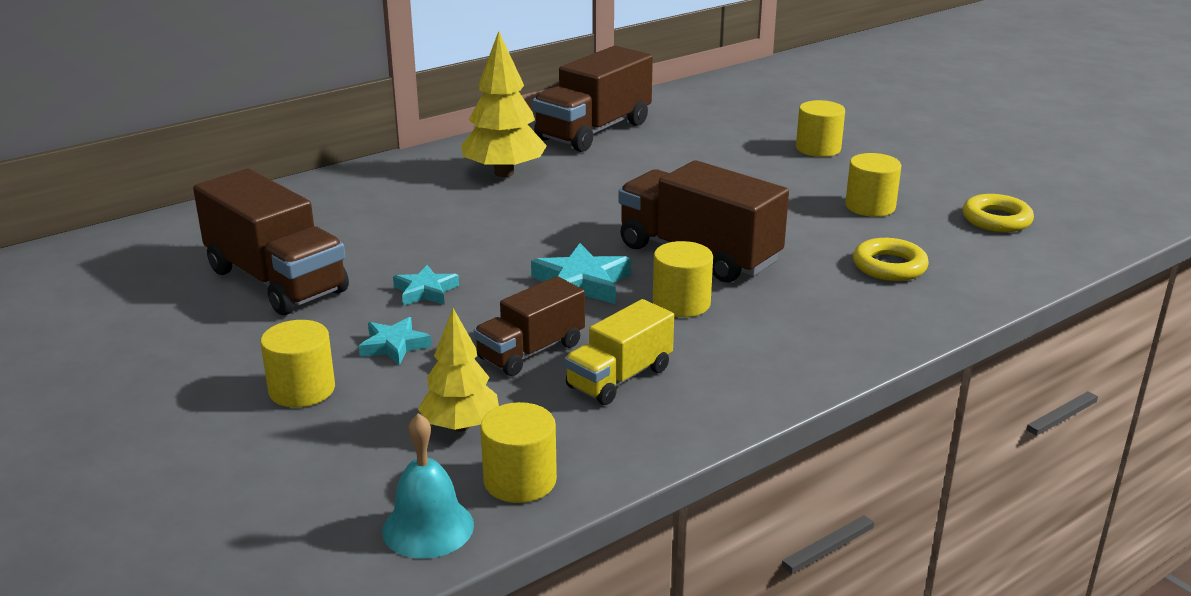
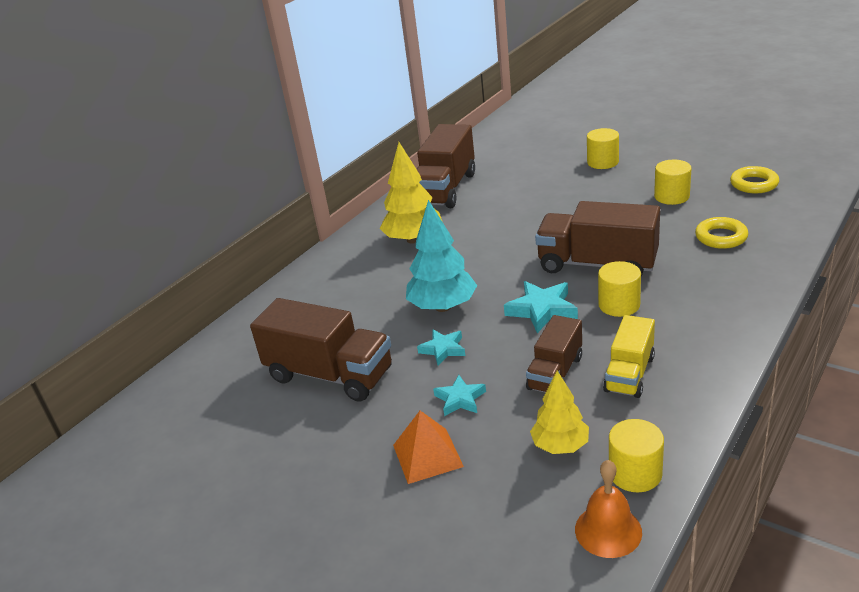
camera: 15 degrees left, 5 degrees up
yellow cylinder [261,320,335,407] -> orange pyramid [393,410,464,484]
turquoise bell [382,413,474,559] -> orange bell [575,460,642,558]
none -> turquoise tree [406,200,477,312]

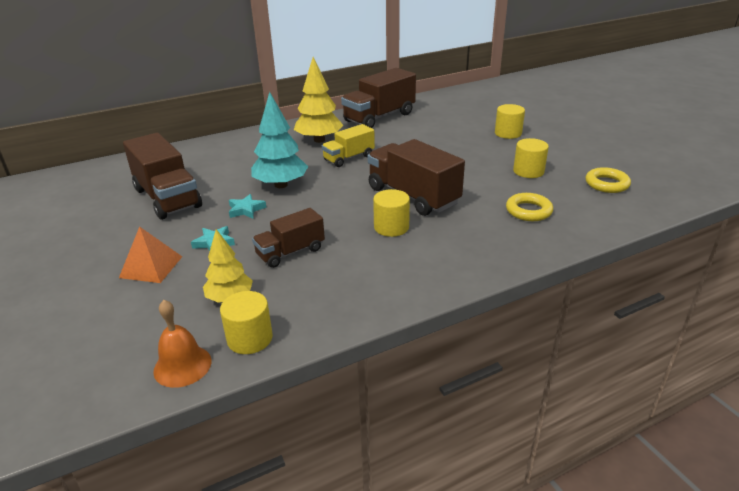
camera: 25 degrees right, 0 degrees up
turquoise star [504,281,578,333] -> none
yellow truck [603,315,655,398] -> yellow truck moved to [322,124,375,167]

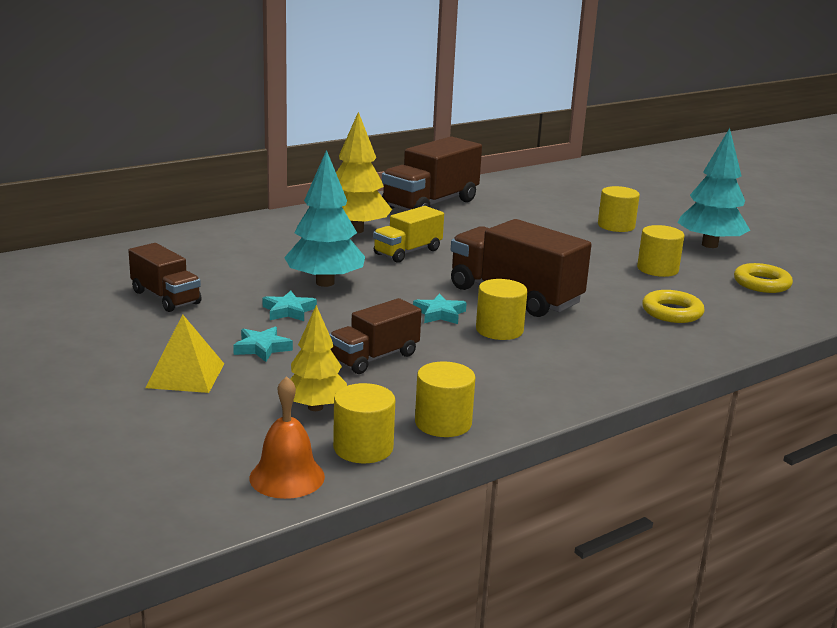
camera: 10 degrees left, 10 degrees down
orange pyramid [119,226,182,283] -> yellow pyramid [145,314,224,393]
brown truck [123,133,202,220] -> brown truck [128,243,201,312], size x0.60
none -> turquoise star [413,294,467,324]
none -> yellow cylinder [415,361,475,437]
none -> turquoise tree [678,128,750,248]

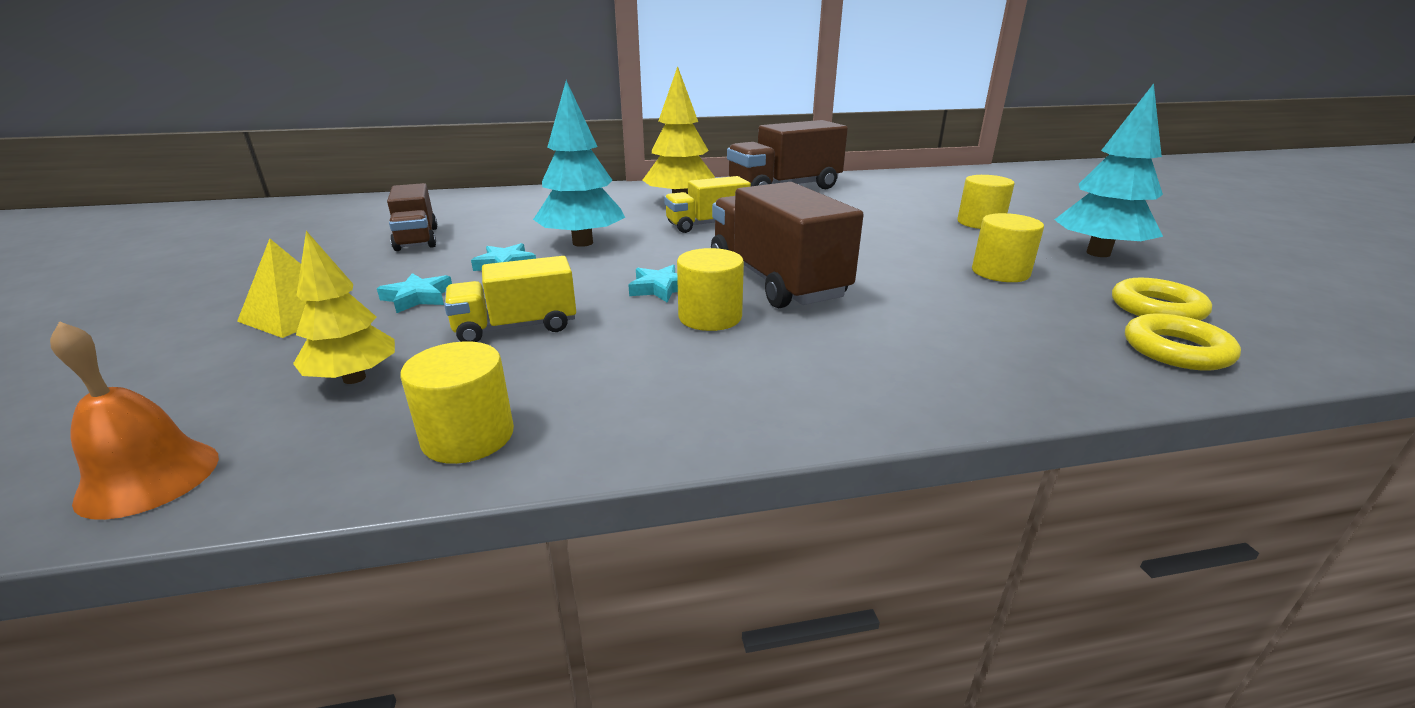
camera: 25 degrees right, 5 degrees up
brown truck [329,298,421,374] -> yellow truck [444,256,576,342]
yellow cylinder [333,383,395,463] -> none
yellow ring [642,290,705,323] -> yellow ring moved to [1125,314,1241,371]

